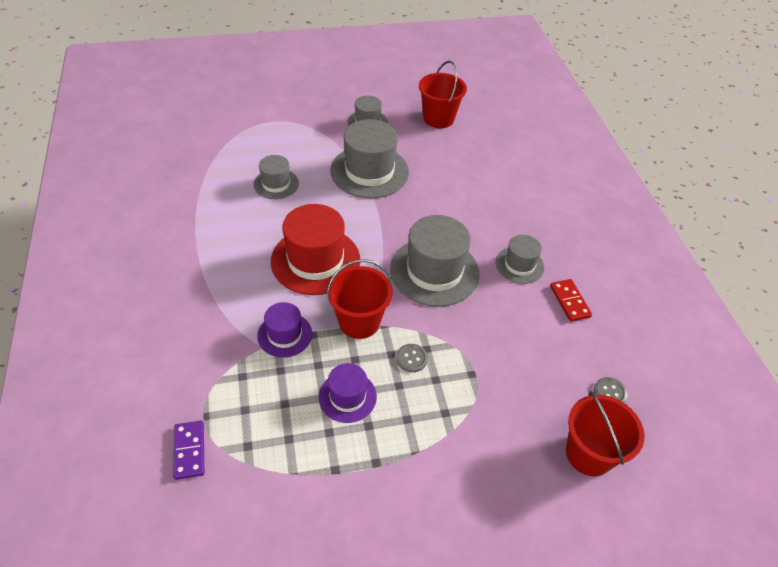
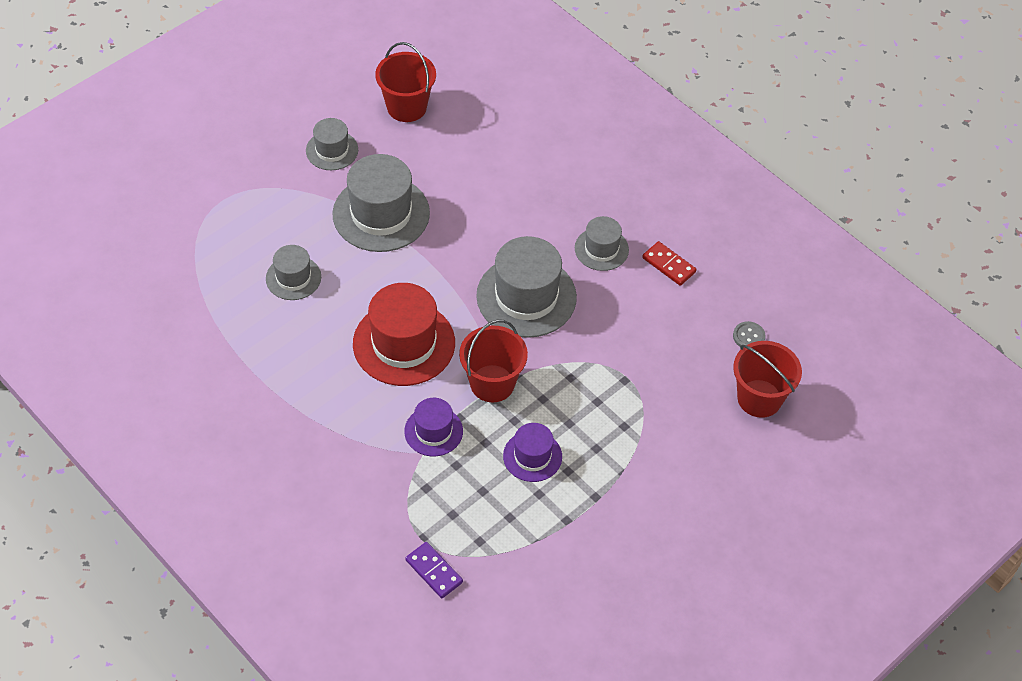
camera: 30 degrees left, 5 degrees up
grey button [396,344,428,372] -> none

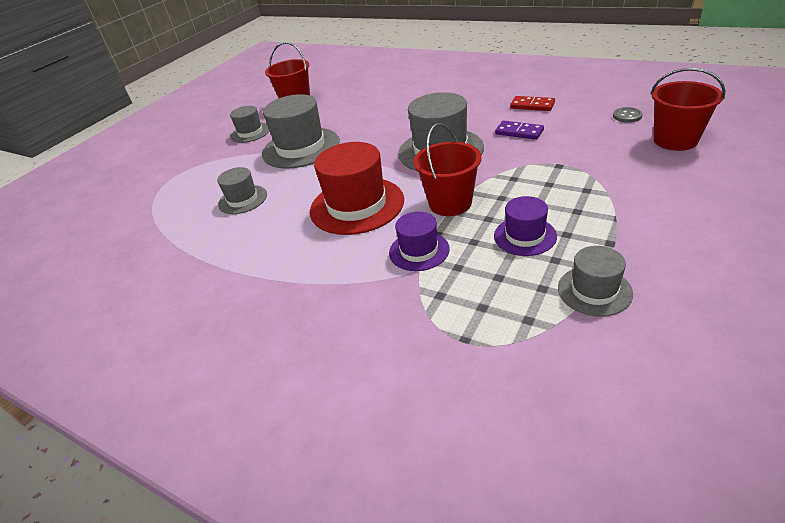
camera: 10 degrees left, 15 degrees down
purple domino [405,542,463,598] -> purple domino moved to [495,121,544,140]
grey hat [575,216,629,271] -> grey hat moved to [558,246,633,317]

